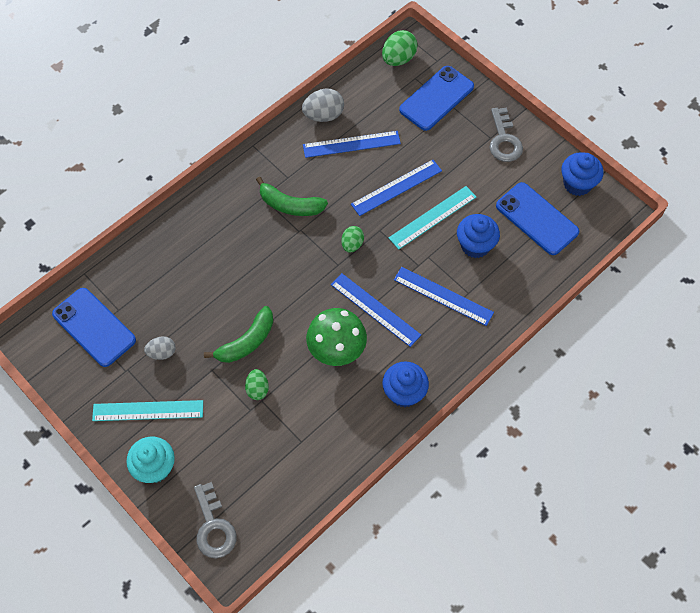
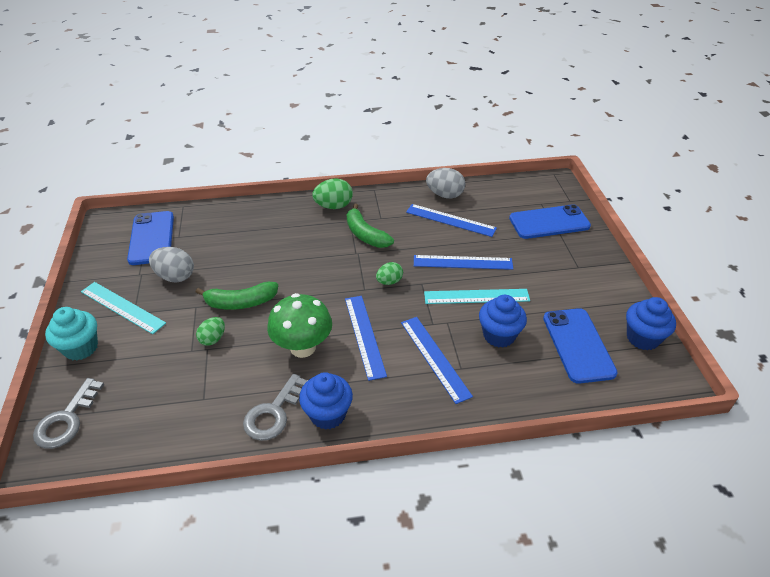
camera: 35 degrees right, 20 degrees down
grey egg [144,336,176,360] -> grey egg [149,247,194,283], size x1.57
green egg [382,30,418,66] -> green egg moved to [312,178,353,209]
grey key [489,107,523,162] -> grey key moved to [243,374,307,441]

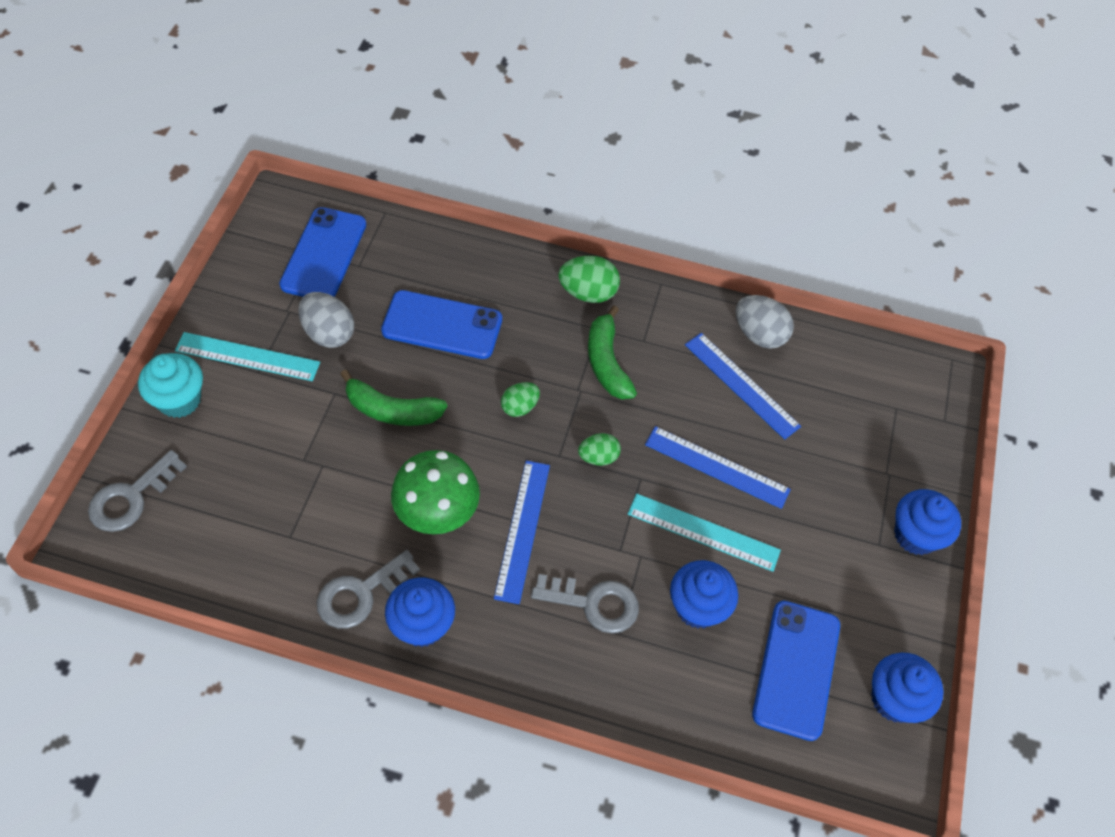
camera: 20 degrees right, 15 degrees up
turquoise ruler [81,282,166,334] -> turquoise ruler turned 45 degrees counterclockwise [175,332,320,381]
green egg [196,317,225,346] -> green egg moved to [501,382,540,417]
blue ruler [401,317,473,404] -> grey key [531,574,639,634]
blue phone [509,204,591,239] -> blue phone moved to [381,290,502,359]
none -> blue cupcake [894,489,961,555]

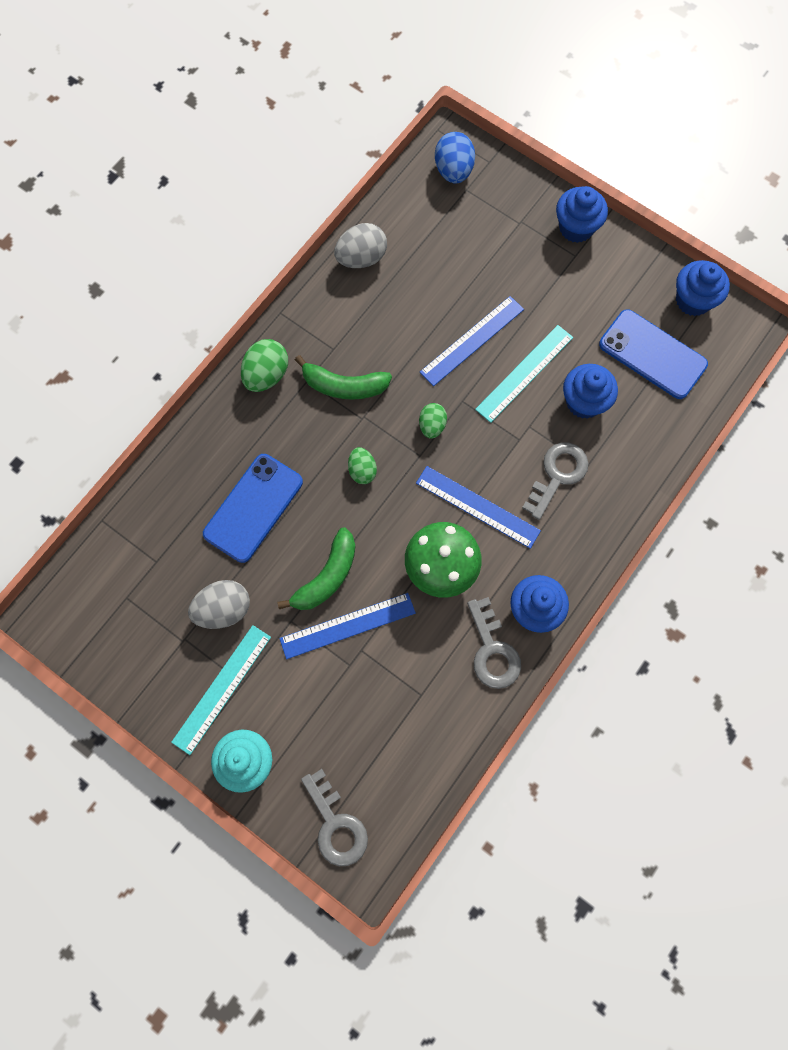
camera: 65 degrees left, 15 degrees up
blue phone [279,207,366,297] -> none
blue ruler [685,333,801,440] -> blue ruler moved to [279,593,416,659]
none -> blue egg [435,132,475,184]

